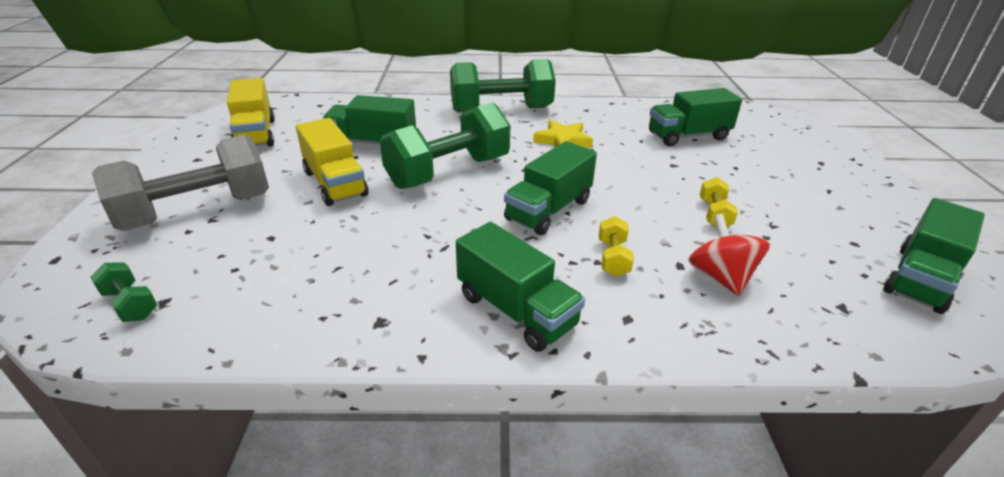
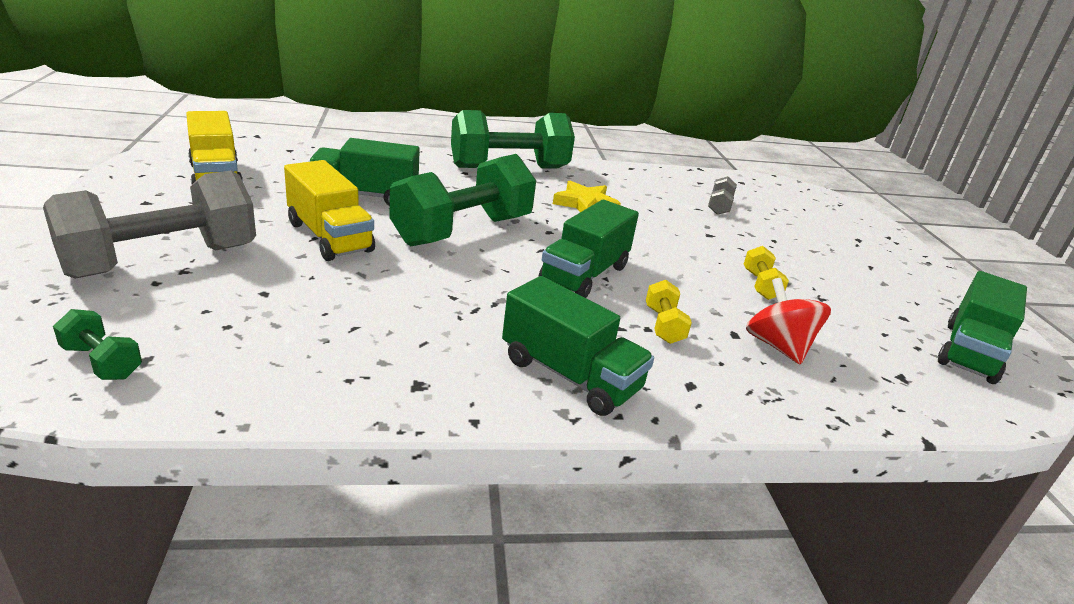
camera: 10 degrees left, 5 degrees down
green truck [649,88,742,146] -> grey dumbbell [708,176,737,215]

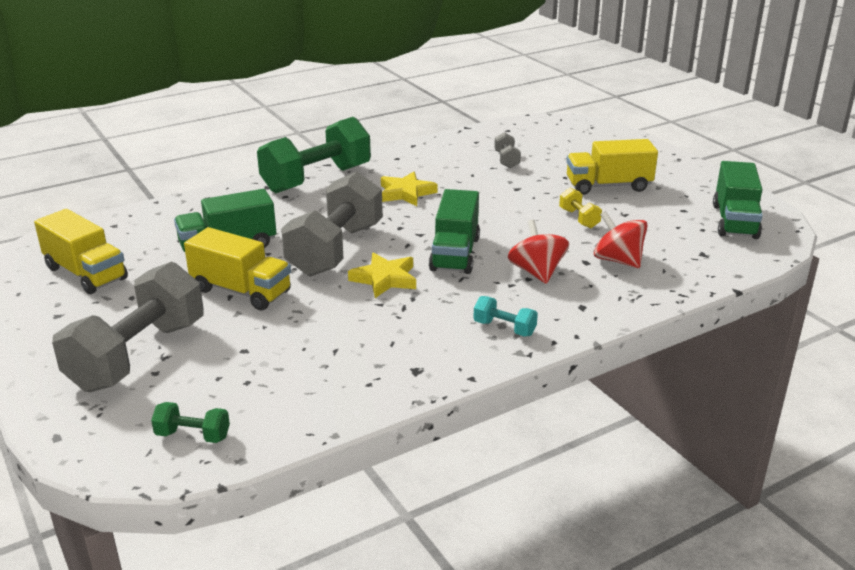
camera: 20 degrees left, 0 degrees up
green dumbbell [390,154,536,246] -> grey dumbbell [281,172,383,277]
green truck [502,276,654,416] -> turquoise dumbbell [473,296,538,336]
yellow dumbbell [646,280,692,344] -> red spinning top [508,220,569,284]
none -> yellow star [348,252,416,298]
none -> yellow truck [566,139,658,195]

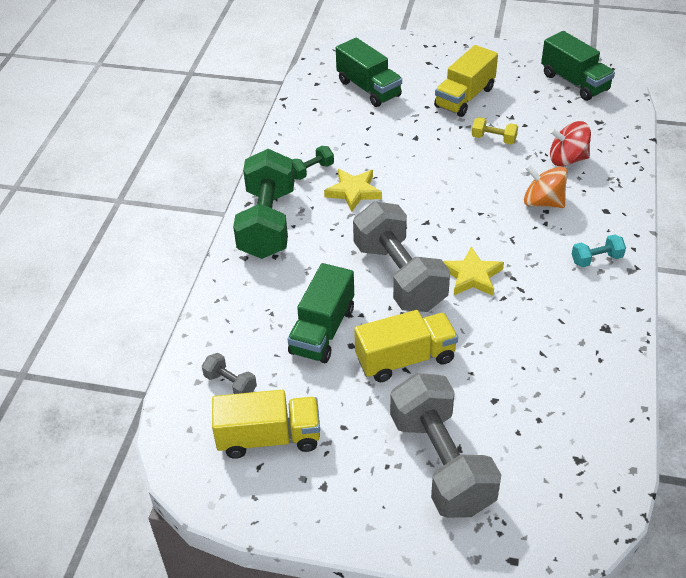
camera: 45 degrees left, 15 degrees up
green dumbbell [151,402,230,443] -> green dumbbell moved to [292,146,334,180]
green truck [429,189,480,274] -> green truck moved to [336,37,402,107]
grey dumbbell [494,132,521,168] -> grey dumbbell moved to [202,353,257,394]
red spinning top [508,220,569,284] -> orange spinning top [524,164,568,208]

